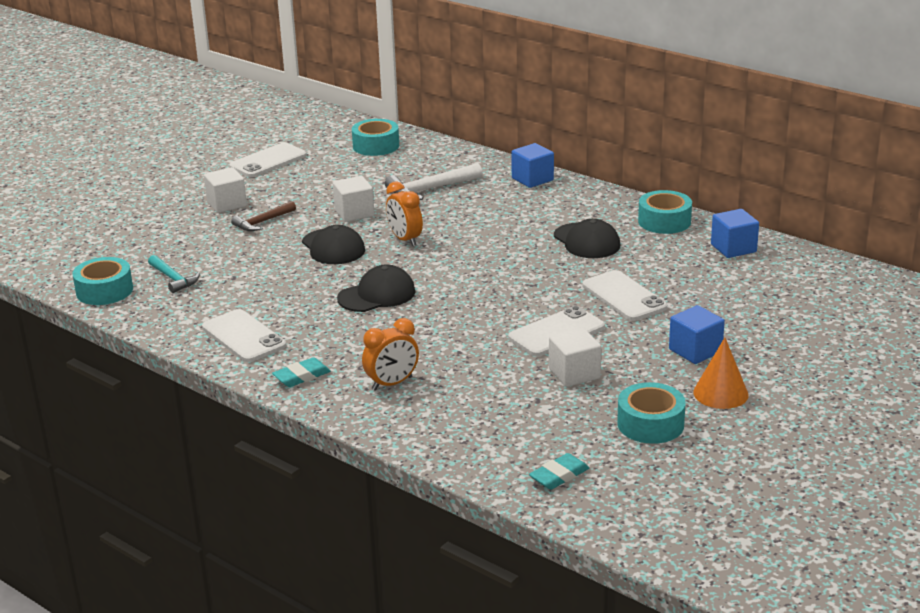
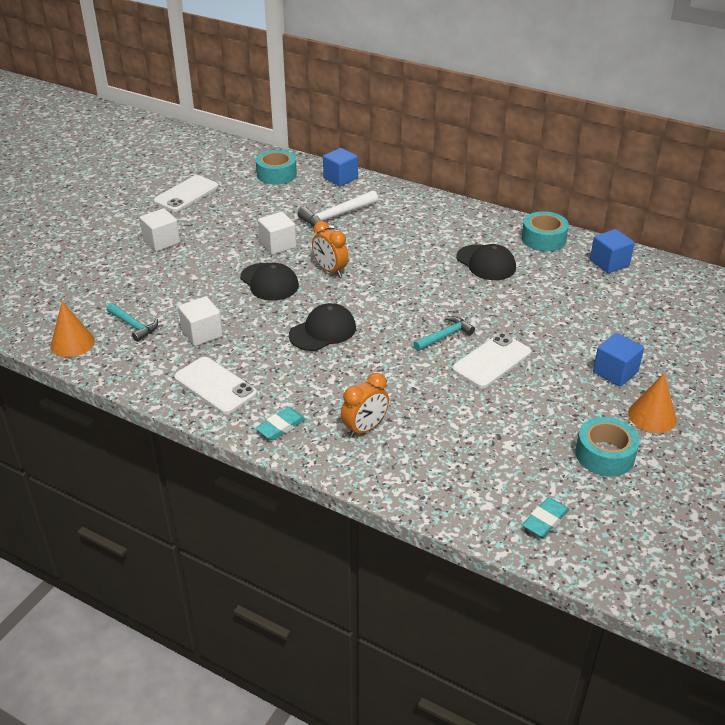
camera: 10 degrees left, 10 degrees up
turquoise tape [72,257,133,305] -> orange cone [50,301,95,357]
brown hammer [231,201,296,231] -> none
blue cube [511,143,554,188] -> blue cube moved to [323,148,358,186]
white cube [549,328,601,387] -> white cube moved to [178,296,223,346]
white phone [582,270,667,321] -> none
none -> turquoise hammer [413,316,475,351]

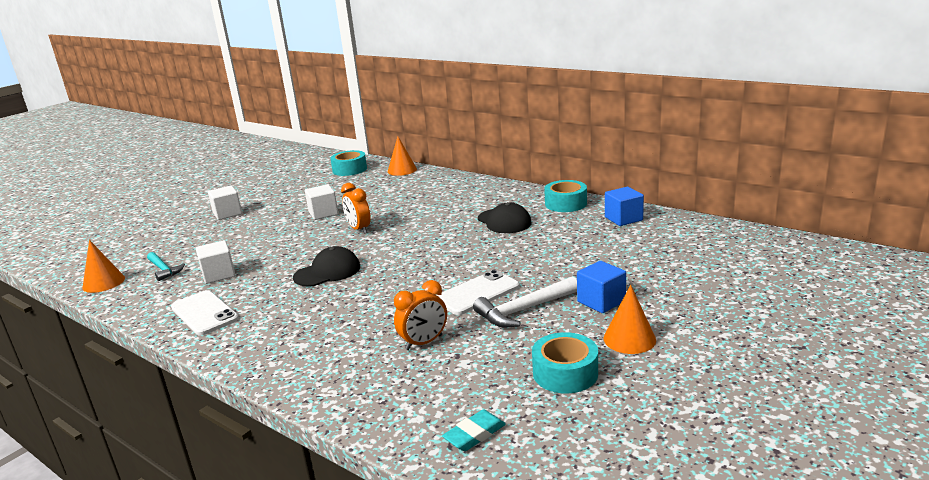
camera: 10 degrees right, 15 degrees down
white phone [153,175,219,212] -> none
black cap [240,263,299,301] -> none
turquoise eraser [255,407,306,440] -> none
white hammer [298,190,378,230] -> white hammer moved to [473,276,577,327]
blue cube [323,148,358,186] -> orange cone [388,137,417,176]
orange clock [341,373,389,438] -> orange clock moved to [394,280,447,350]
turquoise hammer [413,316,475,351] -> none

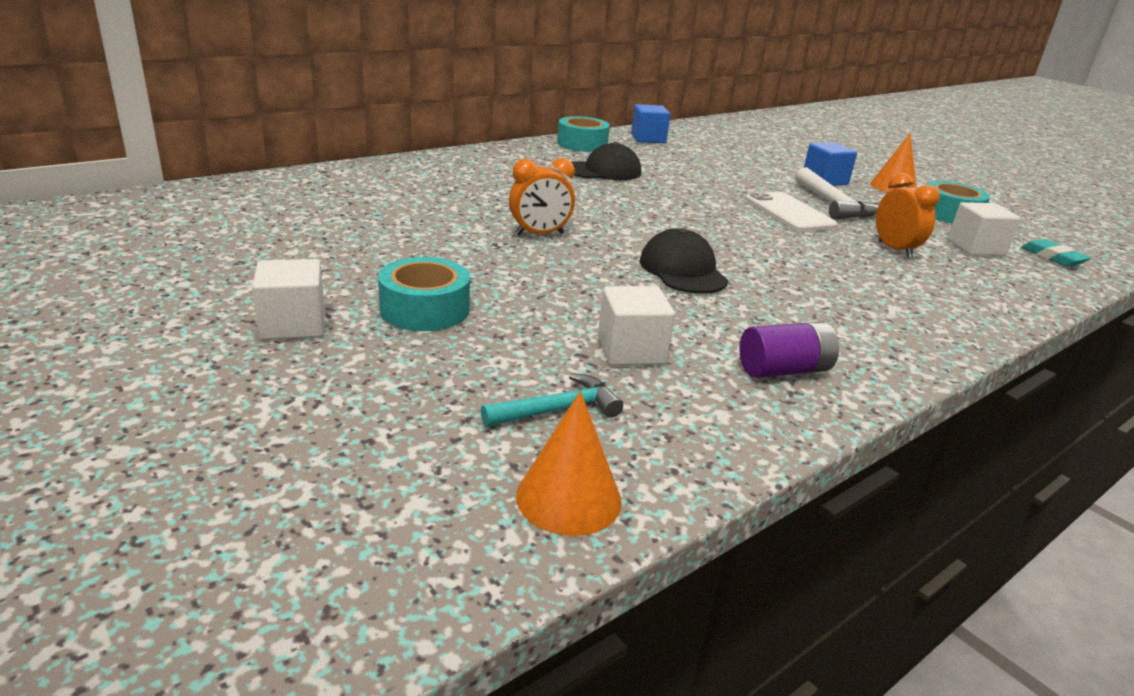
camera: 80 degrees left, 5 degrees up
white phone [171,290,239,336] -> purple battery [739,322,839,378]
white cube [305,184,338,220] -> white cube moved to [948,202,1021,256]
turquoise tape [330,150,367,176] -> turquoise tape moved to [378,257,470,331]
orange cone [388,137,417,176] -> none

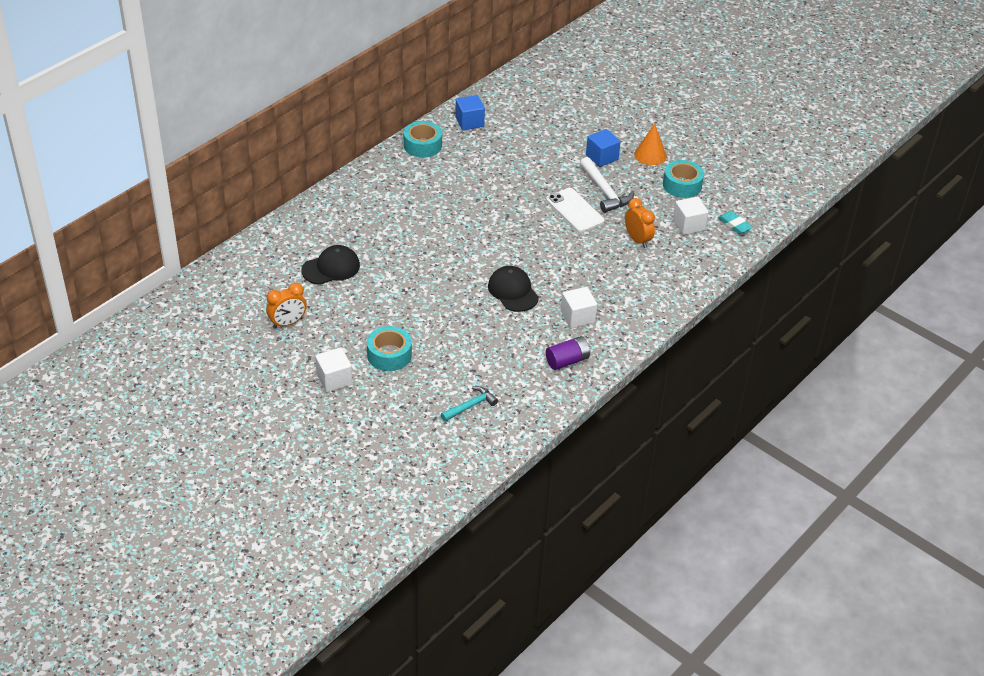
camera: 10 degrees left, 15 degrees up
orange clock [509,158,575,236] -> orange clock moved to [266,283,307,328]
orange cone [516,391,622,536] -> none
black cap [571,142,641,180] -> black cap moved to [302,245,360,285]
white cube [598,286,675,366] -> white cube moved to [561,287,597,328]

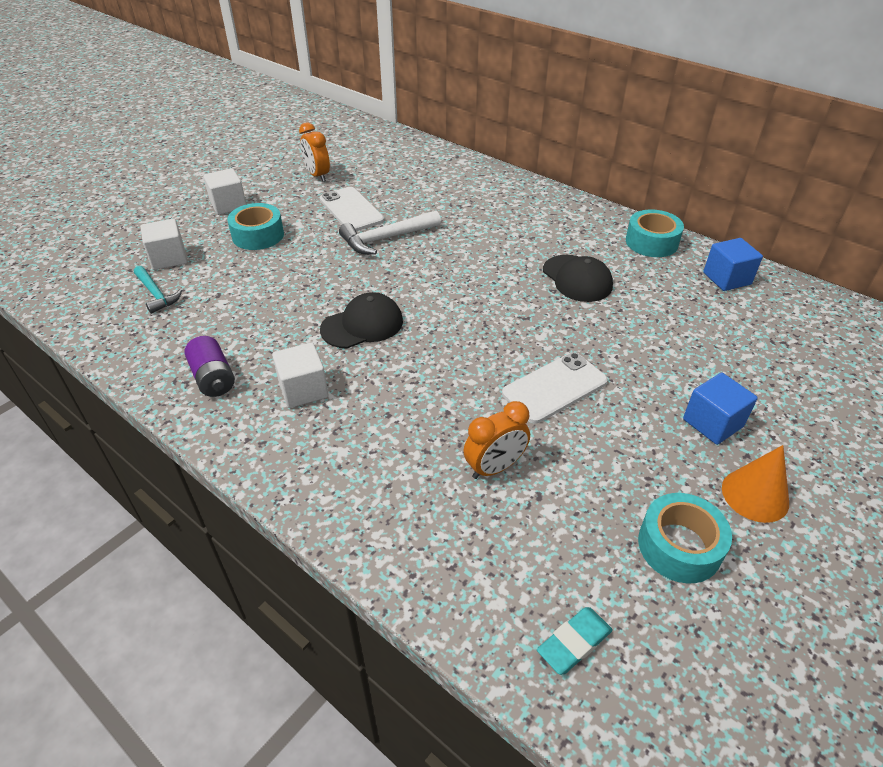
camera: 90 degrees right, 0 degrees up
black cap [302,245,360,285] -> black cap moved to [543,255,613,302]
white hammer [580,157,635,213] -> white hammer moved to [339,210,441,255]
white cube [673,197,709,235] -> white cube moved to [140,219,187,270]
none -> white phone [320,187,384,231]

